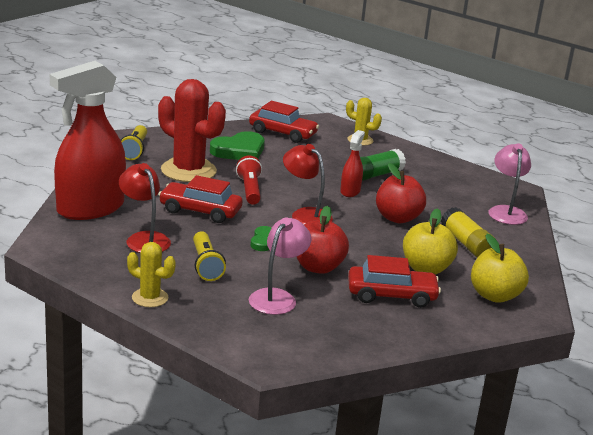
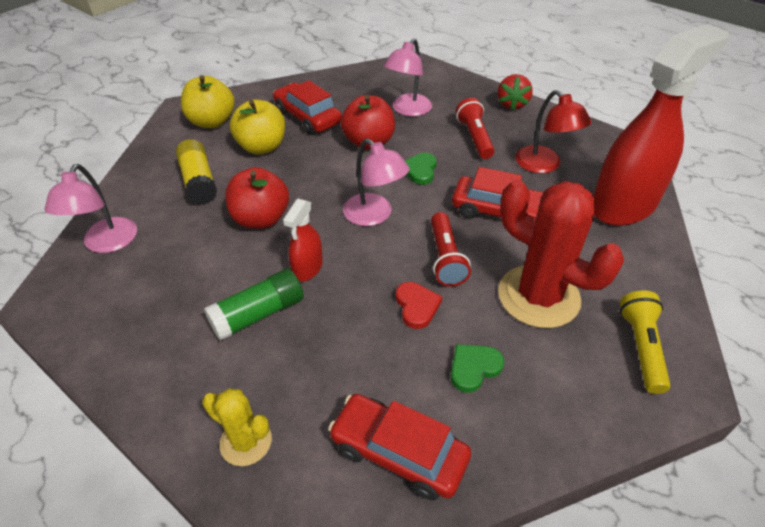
camera: 175 degrees left, 20 degrees up
yellow cactus [127,242,176,307] -> red strawberry [498,74,533,111]
yellow flashlight [193,231,226,281] -> red flashlight [456,98,495,159]
green heart [210,131,265,160] -> green heart [451,344,505,393], size x0.58
red lamp [283,144,333,225] -> pink lamp [343,138,410,226]
red car [348,255,441,308] -> red car turned 45 degrees clockwise [273,80,342,134]
none -> red heart [396,282,442,329]

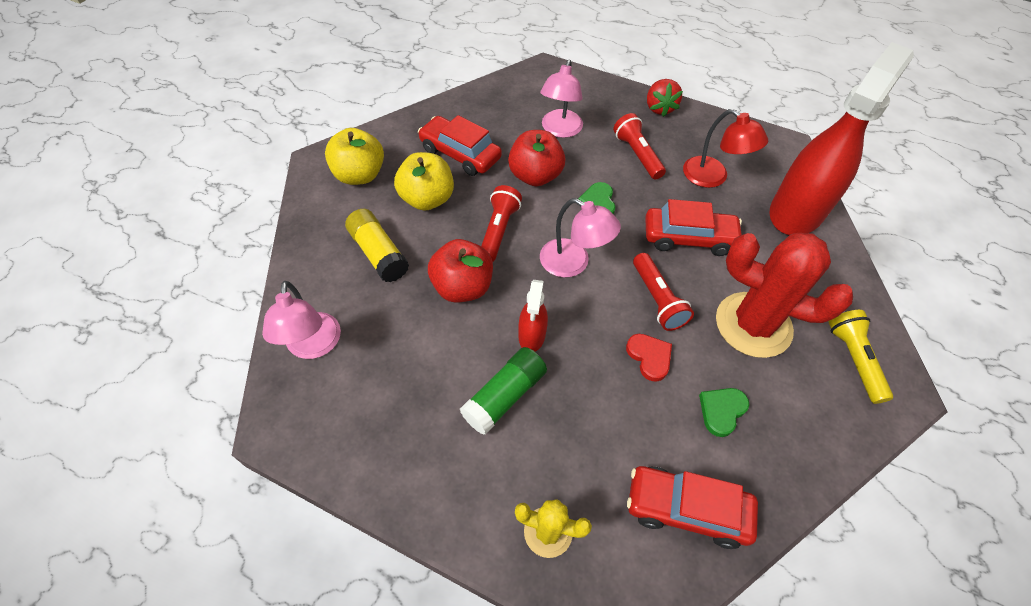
camera: 15 degrees left, 10 degrees up
none -> red flashlight [481,185,522,261]

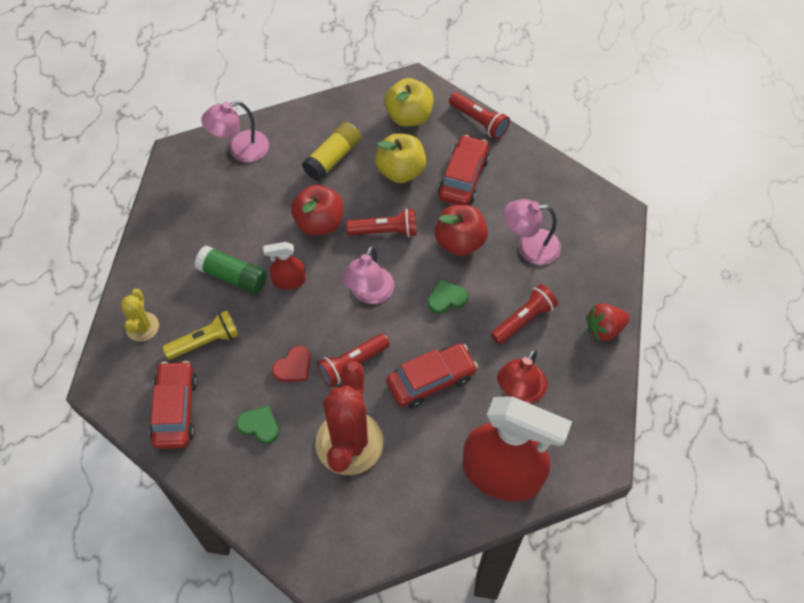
camera: 75 degrees right, 5 degrees up
red car [645,199,742,256] -> red car turned 105 degrees counterclockwise [386,343,478,409]
yellow flashlight [829,310,893,404] -> yellow flashlight moved to [162,311,239,360]
none -> red flashlight [449,92,510,139]

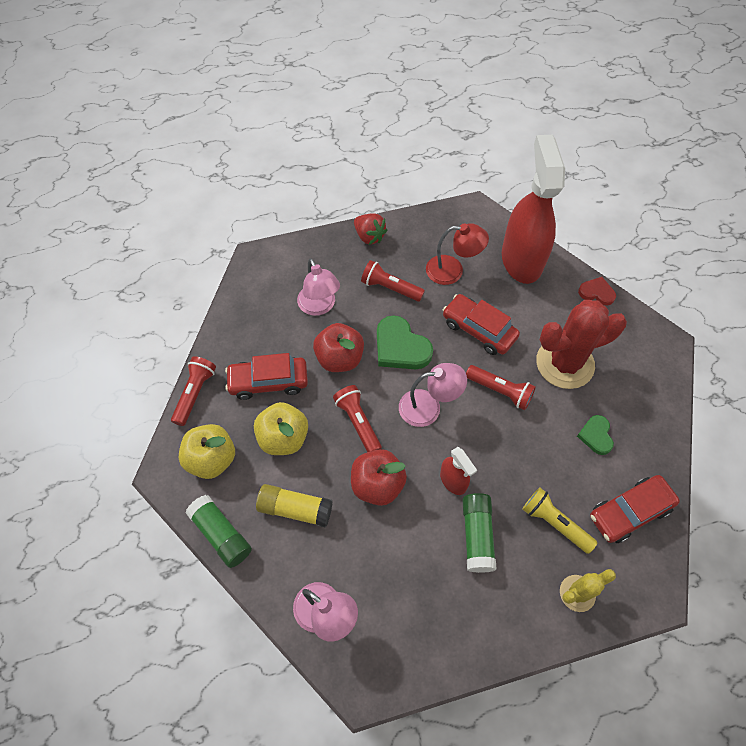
camera: 115 degrees left, 0 degrees up
red heart [272,346,311,382] -> red heart moved to [578,277,616,306]
green heart [428,279,468,314] -> green heart [377,315,433,369], size x1.72
none -> green glue stick [185,495,252,568]

